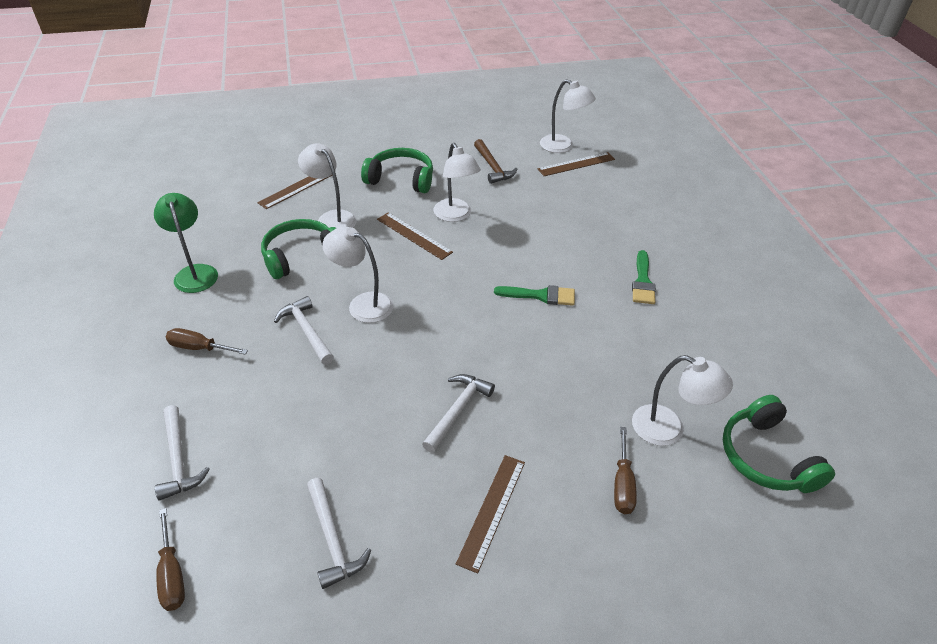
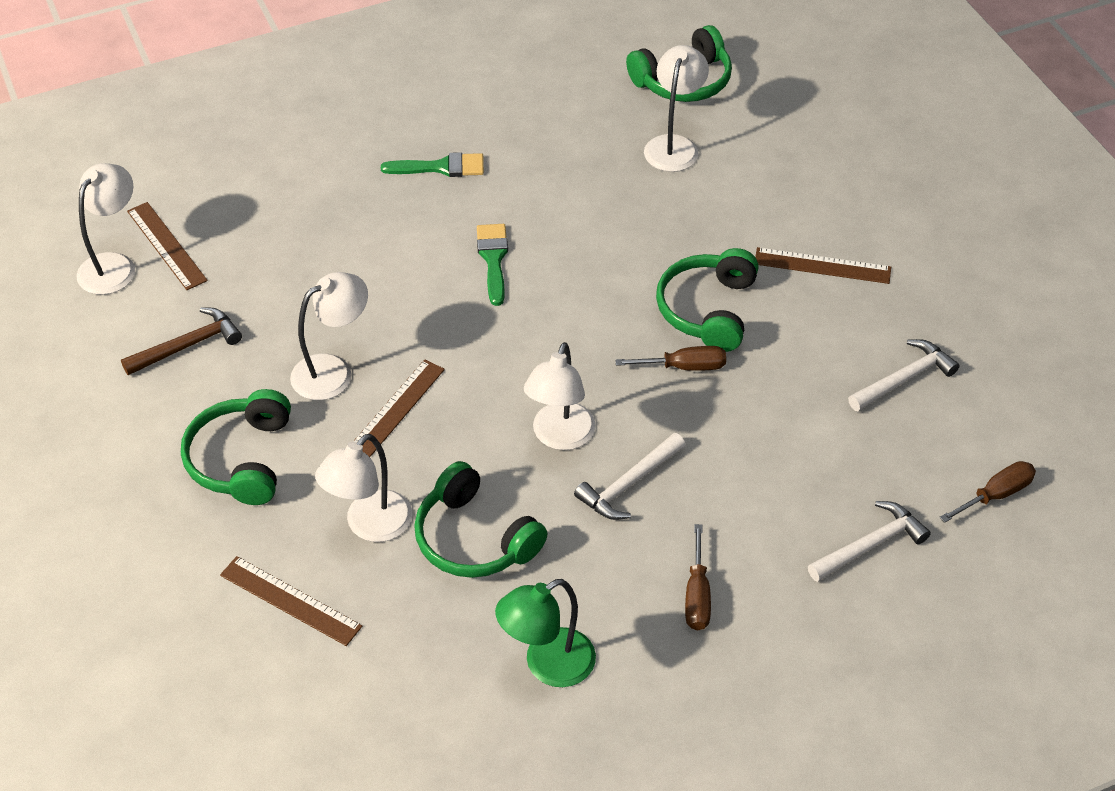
camera: 100 degrees left, 5 degrees up
white hammer [422,374,495,453] -> green headphones [656,248,759,352]
brown screwdriver [614,427,637,514] -> brown screwdriver moved to [615,346,726,371]

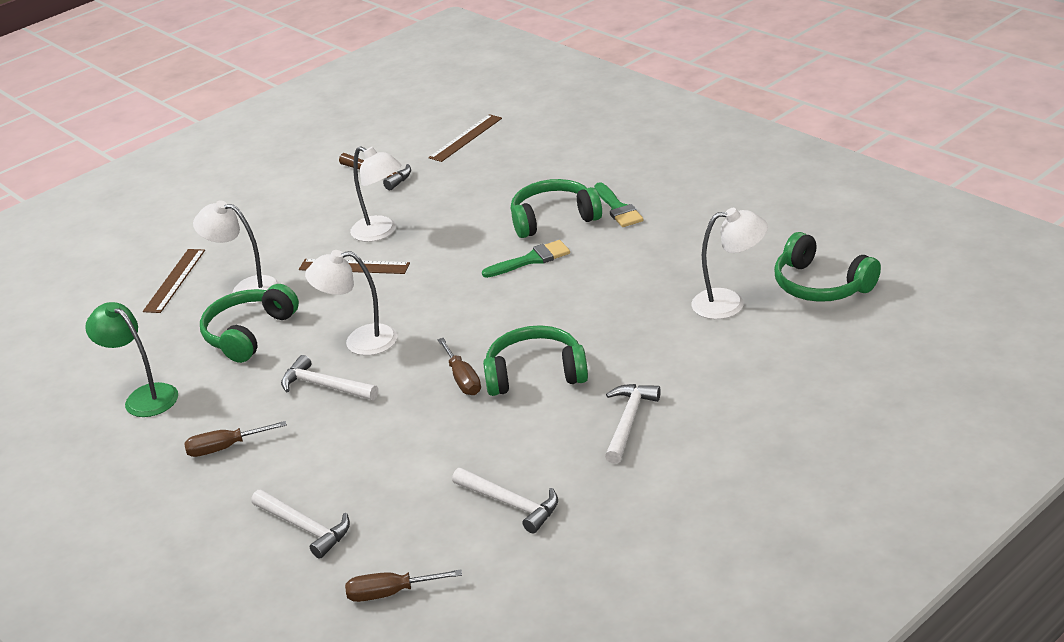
camera: 75 degrees right, 15 degrees down
white lamp [77,163,135,295] -> none
green headphones [181,389,291,505] -> green headphones moved to [511,179,602,238]
brown ruler [755,247,891,284] -> white hammer [605,384,661,464]
brown screwdriver [939,461,1036,523] -> brown screwdriver turned 135 degrees clockwise [345,569,462,602]

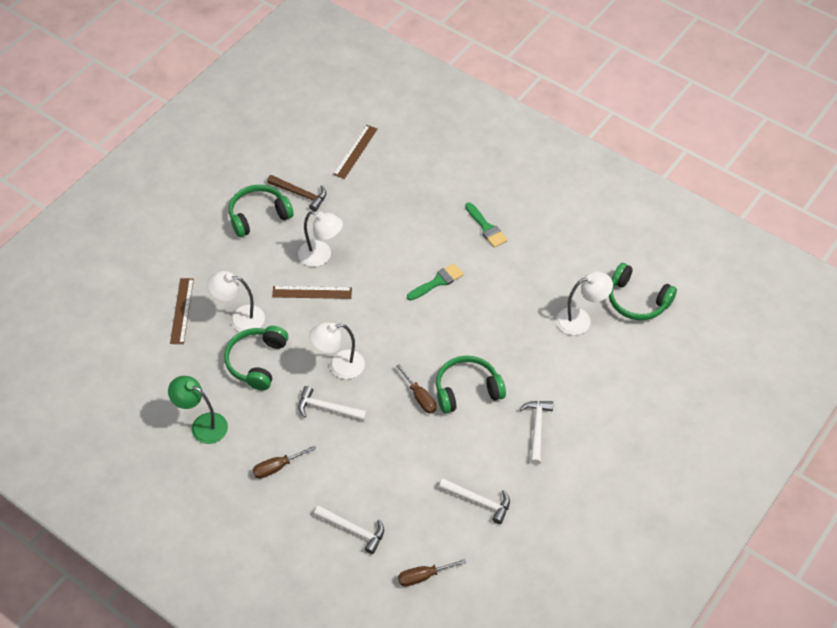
camera: 15 degrees left, 20 degrees up
green headphones [511,179,602,238] -> green headphones moved to [229,185,294,237]

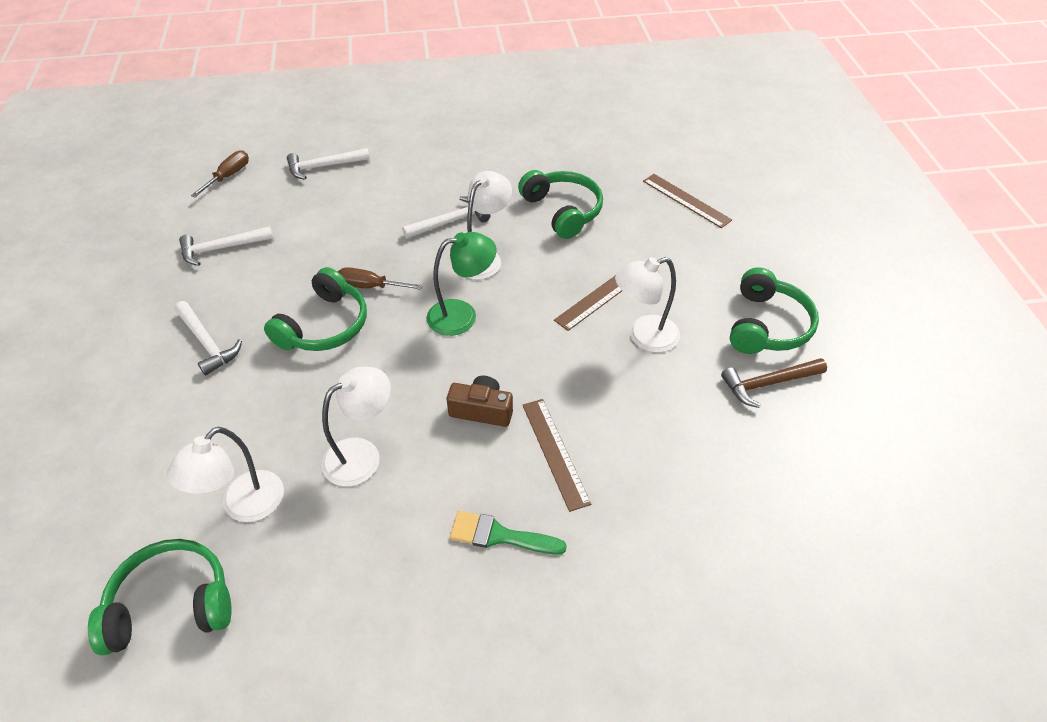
camera: 135 degrees right, 5 degrees down
green lamp [168,376,228,444] -> green lamp moved to [427,232,496,336]
white lamp [207,271,265,332] -> white lamp moved to [322,367,391,486]
brown screwdriver [253,445,316,479] -> none
brown ruler [333,125,377,179] -> brown ruler moved to [523,399,591,512]
green brush [407,263,464,301] -> brown camera [447,376,513,427]

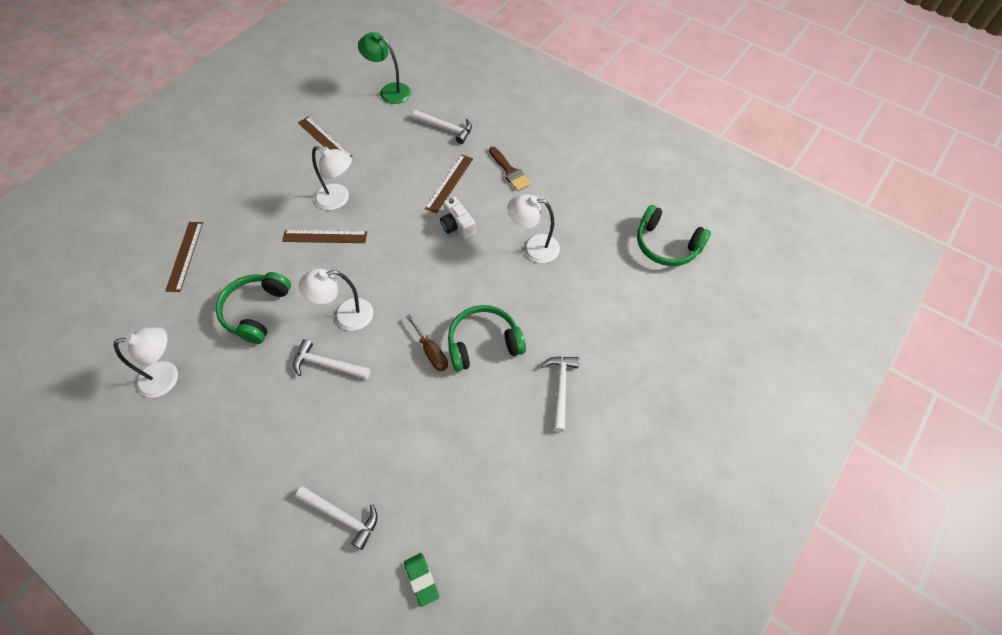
camera: 135 degrees left, 10 degrees up
white lamp [167,427,284,522] -> white lamp moved to [114,327,178,398]
white hammer [179,226,273,266] -> white hammer moved to [412,110,472,144]
brown screwdriver [191,150,249,197] -> green eraser [404,553,439,607]
green lamp [427,232,496,336] -> green lamp moved to [358,32,411,104]
brown camera [447,376,513,427] -> white camera [440,197,476,239]
green brush [450,511,567,555] -> brown brush [489,147,531,191]
brown hammer [721,358,827,408] -> brown ruler [298,117,352,157]
green headphones [730,267,819,354] -> none

